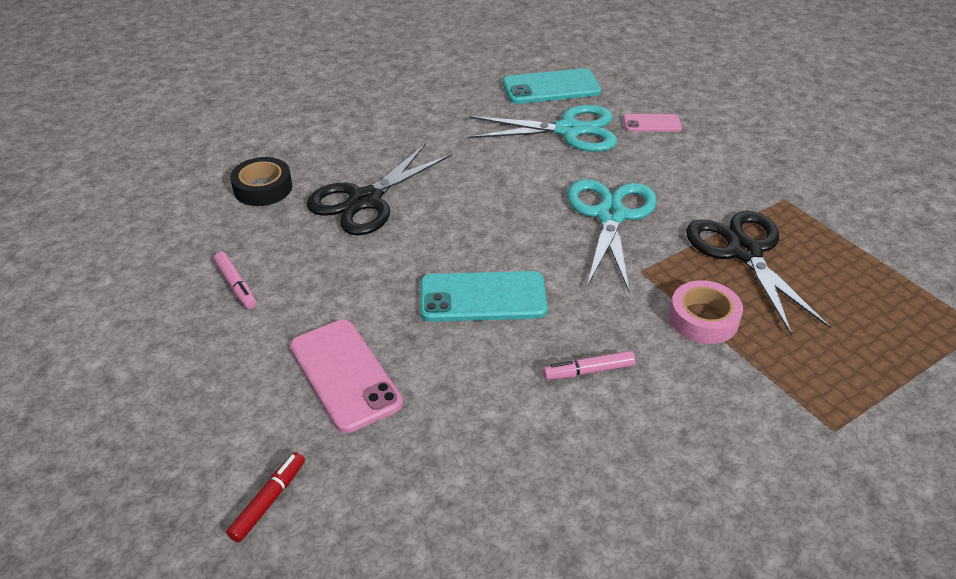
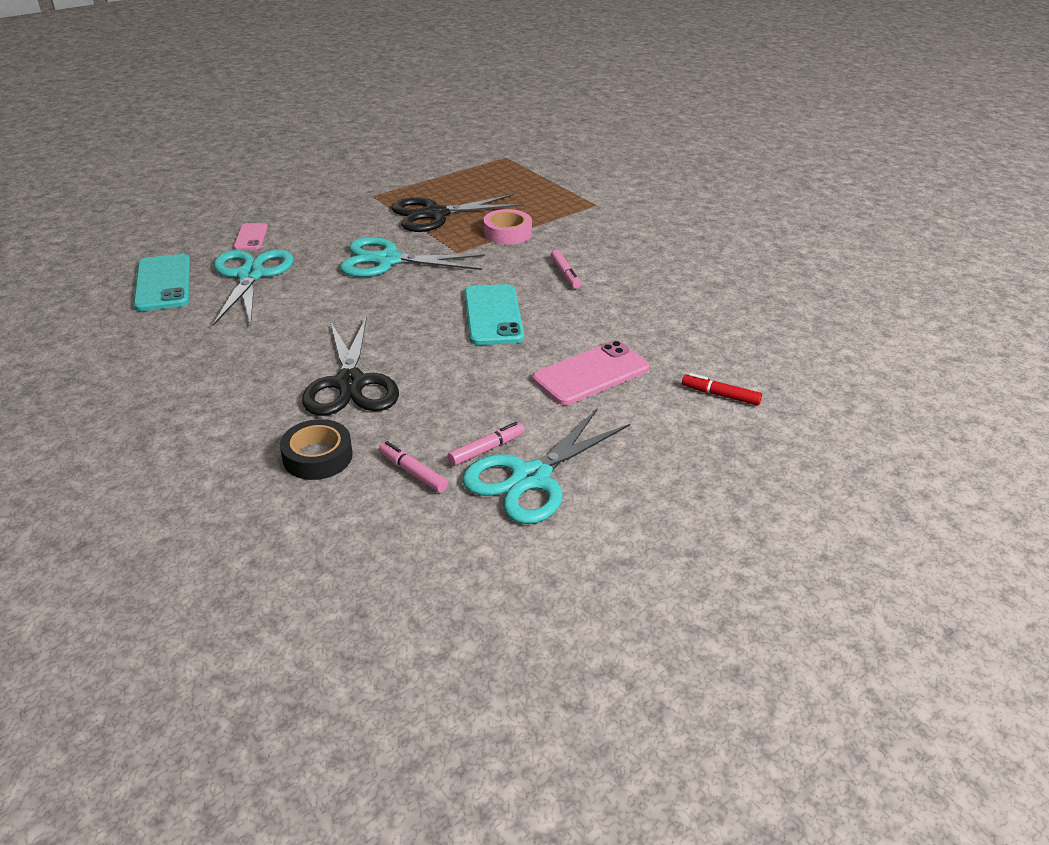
camera: 95 degrees left, 5 degrees down
black scissors [306,143,452,236] -> black scissors turned 45 degrees clockwise [302,316,399,416]
none -> pink marker [379,441,448,493]
none -> turquoise scissors [462,408,630,524]

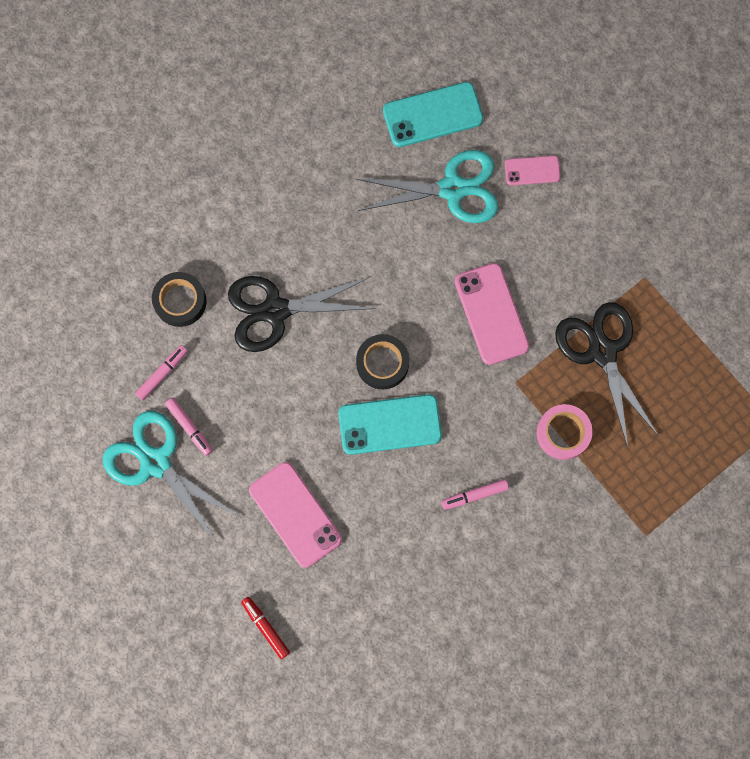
camera: 90 degrees right, 40 degrees up
turquoise scissors [340,237,485,277] -> pink phone [455,263,530,365]
red marker [682,373,762,406] -> red marker turned 60 degrees counterclockwise [241,597,290,659]
none -> black tape [356,334,409,389]

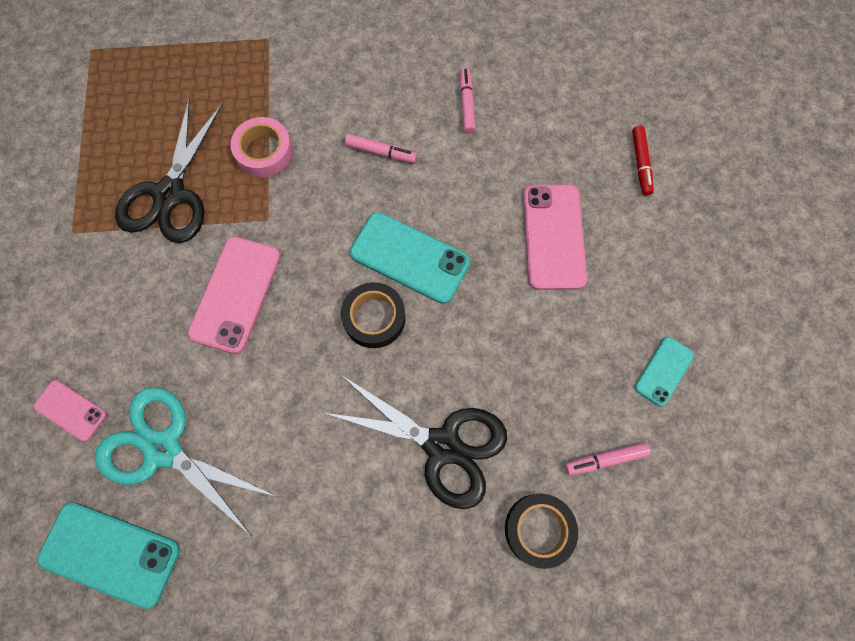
camera: 145 degrees left, 5 degrees down
turquoise scissors [102,411,240,543] -> turquoise phone [634,337,694,406]
pink marker [165,398,213,456] -> pink marker moved to [460,67,476,134]

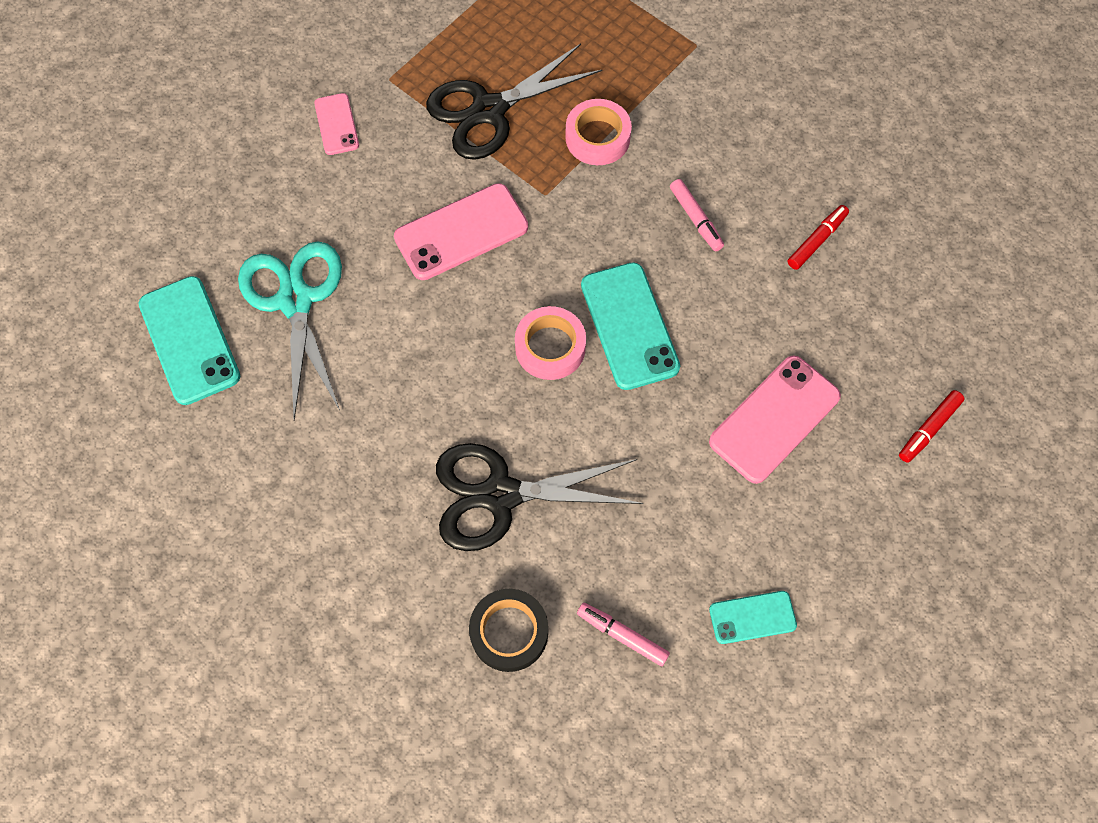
camera: 45 degrees right, 5 degrees down
pink phone [34,380,107,441] -> pink phone moved to [314,93,359,155]
black scissors [324,375,507,509] -> black scissors turned 105 degrees clockwise [436,443,643,551]
black tape [341,282,406,348] -> pink tape [515,306,586,380]
pink marker [460,67,476,134] -> red marker [788,205,849,270]

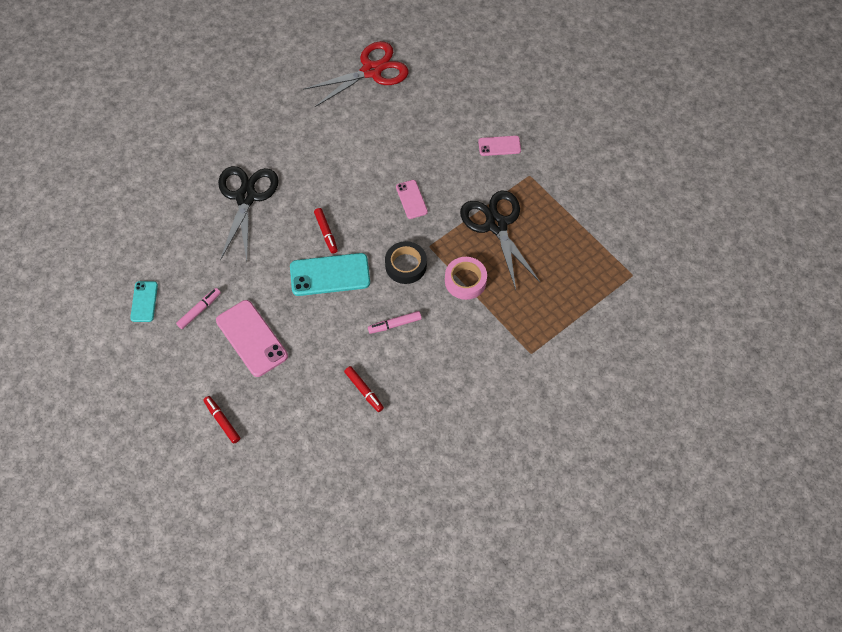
camera: 100 degrees right, 5 degrees down
turquoise phone [139,276,240,405] -> red scissors [303,41,409,107]
turquoise scissors [238,241,342,420] -> none
pink phone [394,183,528,280] -> pink phone [396,180,428,219], size x0.57
black tape [469,589,548,672] -> black tape moved to [385,241,427,284]
pink tape [515,306,586,380] -> red marker [314,208,338,254]
pink marker [577,603,670,666] -> pink marker moved to [176,288,221,329]

